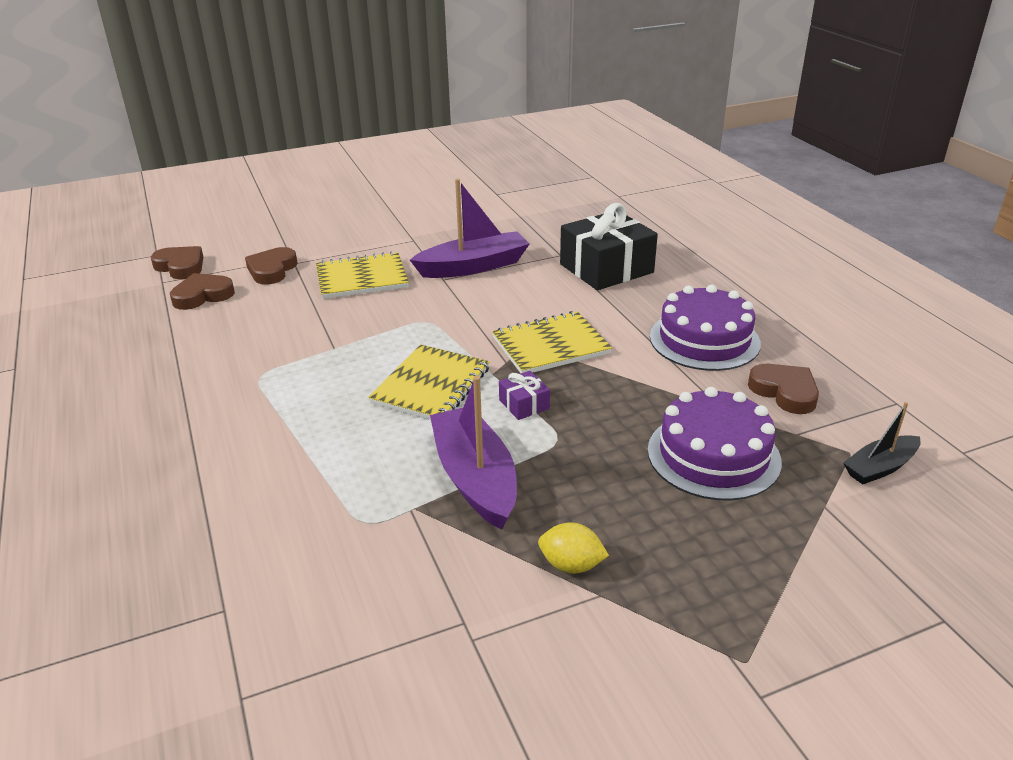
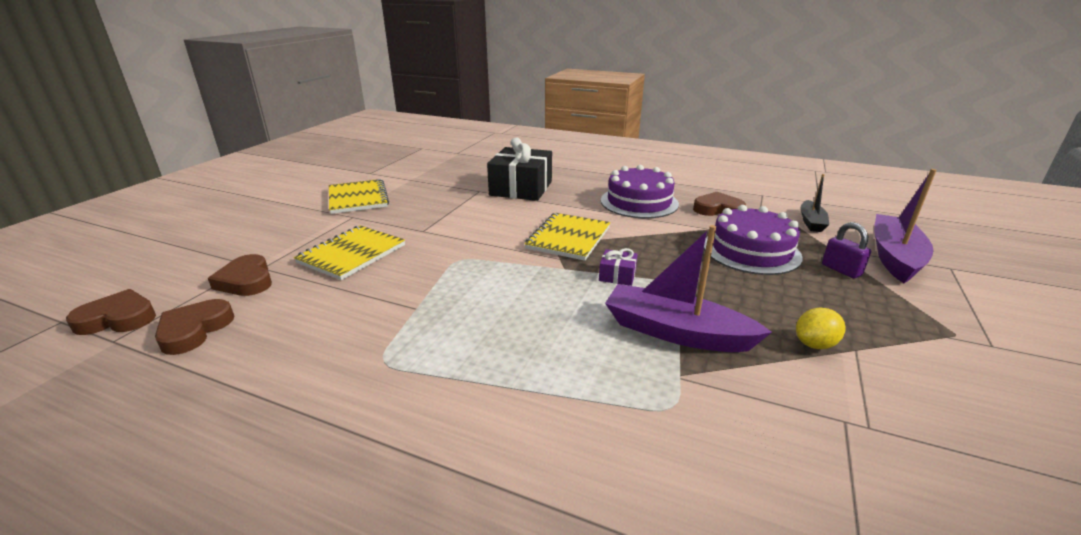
camera: 45 degrees left, 5 degrees down
yellow notebook [368,345,490,420] -> yellow notebook moved to [329,179,389,214]
purple boat [410,179,530,278] -> purple boat moved to [874,169,936,283]
none -> purple padlock [822,222,871,279]

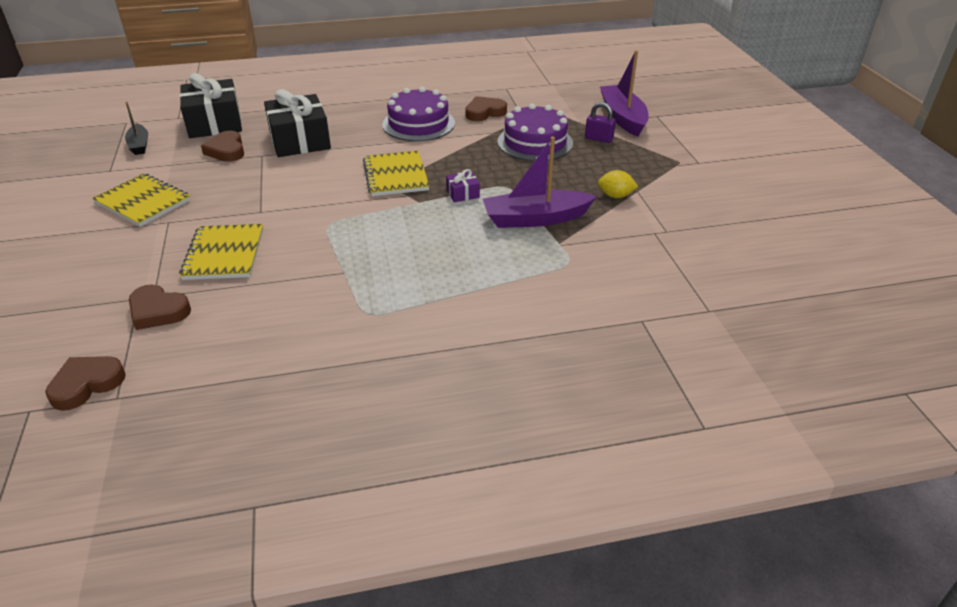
camera: 35 degrees left, 10 degrees up
brown heart [155,299,234,355] -> brown heart moved to [201,131,244,162]
yellow lemon [796,308,845,349] -> yellow lemon turned 75 degrees clockwise [598,170,638,198]
black boat [801,174,829,232] -> black boat moved to [125,101,148,155]
none -> black gift [180,73,242,138]

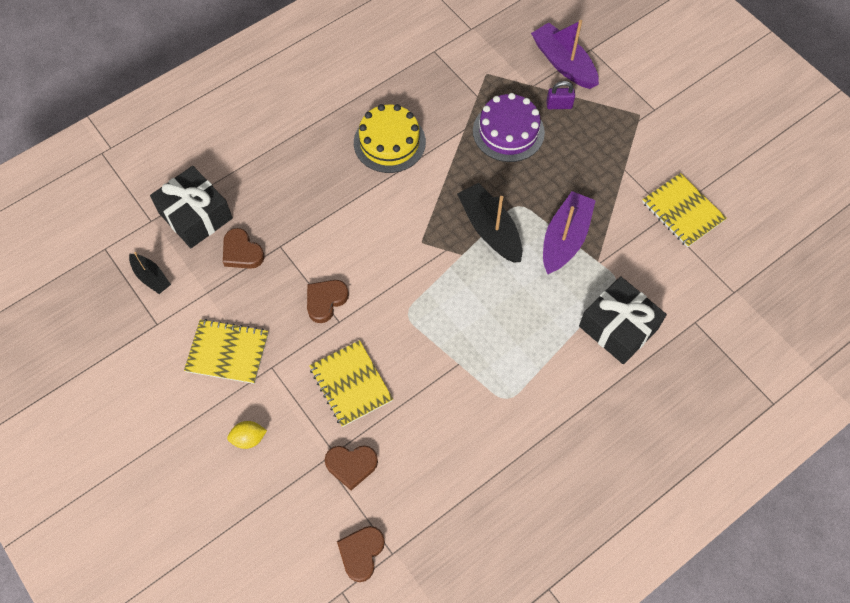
camera: 25 degrees left, 25 degrees up
black gift [264,89,331,157] -> black gift moved to [579,276,667,364]
yellow notebook [363,151,429,196] -> yellow notebook moved to [642,173,727,247]
purple cake [382,87,455,141] -> yellow cake [354,104,426,173]
purple gift [446,169,480,202] -> black boat [457,183,522,263]
brown heart [465,96,507,121] -> brown heart moved to [307,280,349,323]
purple boat [483,137,597,228] -> purple boat turned 150 degrees clockwise [543,191,596,274]
yellow lemon [598,170,638,198] -> yellow lemon moved to [227,421,267,449]

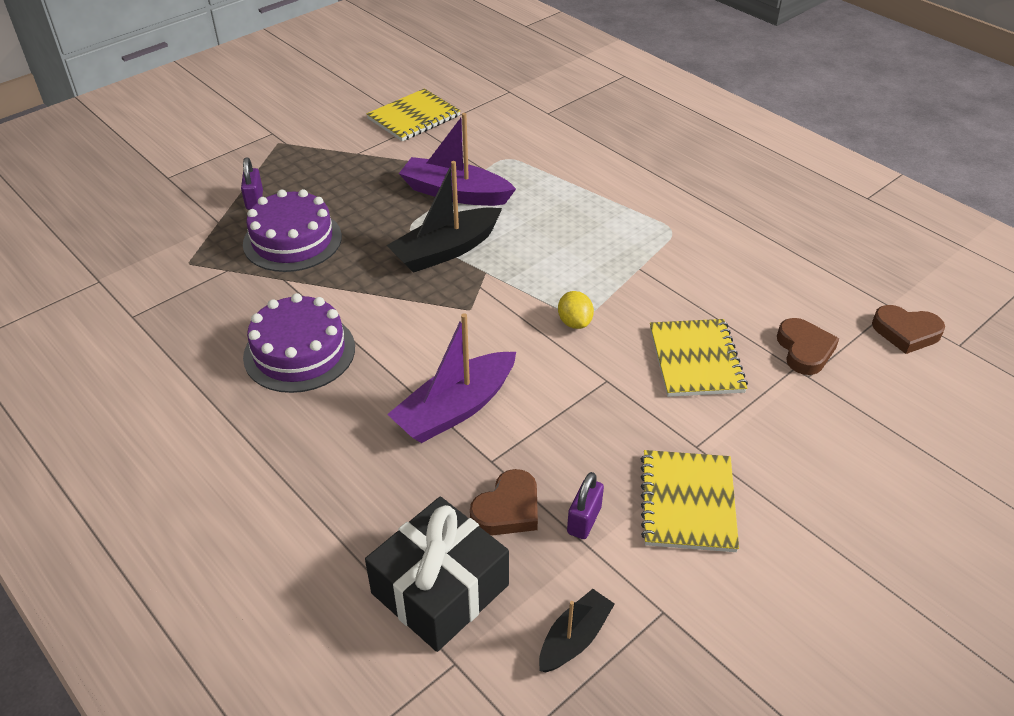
camera: 95 degrees left, 20 degrees down
yellow lemon [227,421,267,449] -> yellow lemon moved to [558,291,594,329]
brown heart [307,280,349,323] -> none
yellow notebook [309,340,393,427] -> yellow notebook turned 60 degrees counterclockwise [650,319,748,397]
yellow cake [354,104,426,173] -> purple cake [243,293,355,393]
purple boat [531,20,599,89] -> purple boat moved to [387,313,516,443]
black gift [579,276,667,364] -> none
none -> purple padlock [567,472,604,539]

